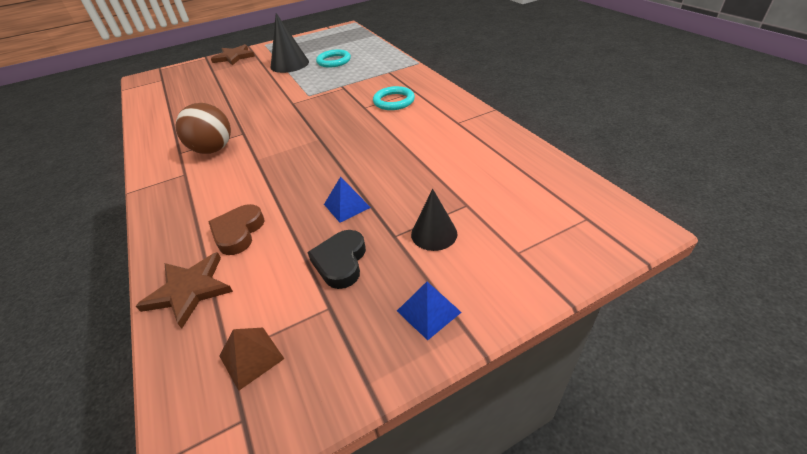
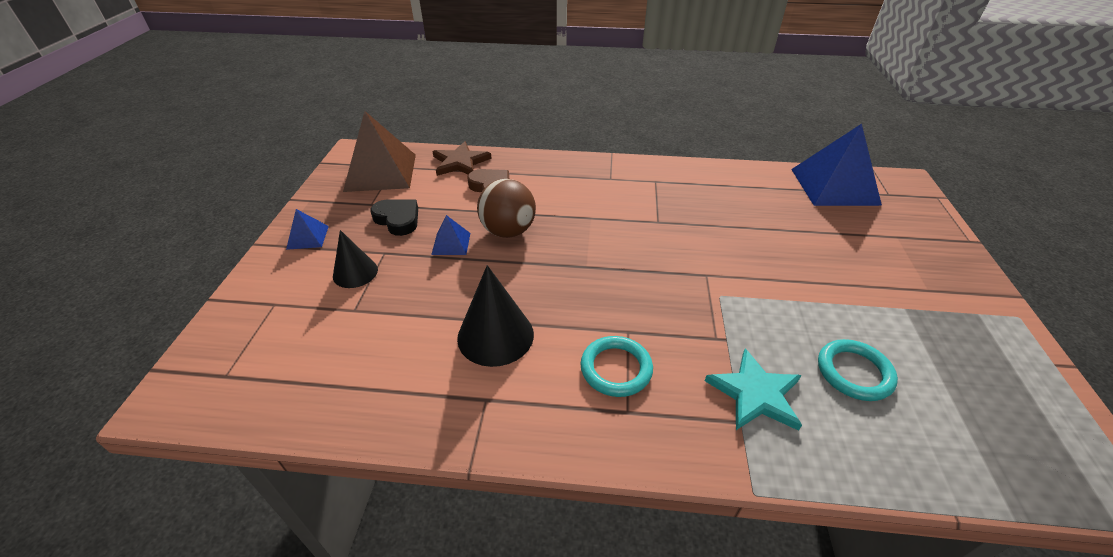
camera: 120 degrees right, 0 degrees up
brown ball [176,103,231,154] -> brown ball moved to [477,179,536,238]
brown star [211,44,255,66] -> none
brown pyramid [219,328,284,391] -> brown pyramid [343,111,416,192], size x2.17
black cone [271,13,309,73] -> black cone moved to [457,265,534,367]
none -> turquoise star [705,349,802,431]
none -> blue pyramid [791,124,882,206]

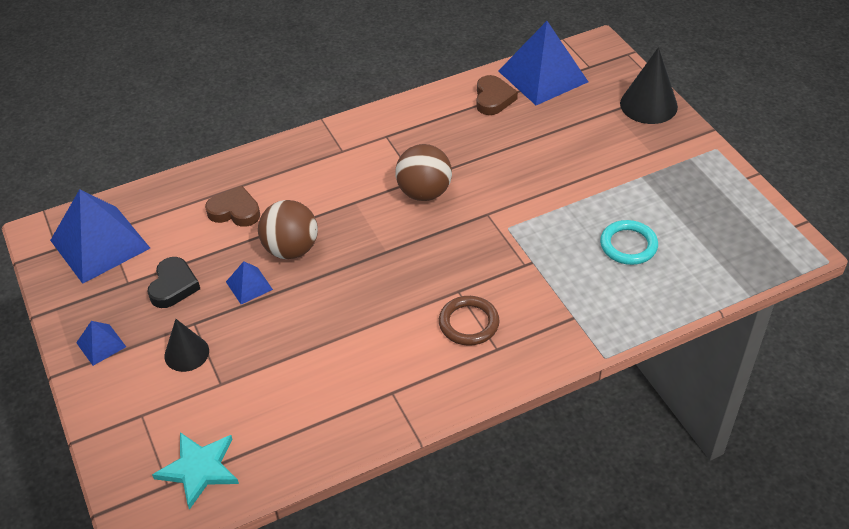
camera: 30 degrees left, 5 degrees up
brown pyramid [343,111,416,192] -> blue pyramid [50,189,150,284]
black heart [370,199,418,236] -> black heart turned 90 degrees clockwise [147,257,200,308]
brown star [432,141,492,176] -> none
black cone [457,265,534,367] -> black cone moved to [620,47,678,124]
turquoise ring [581,336,653,397] -> brown ring [439,296,500,346]
turquoise star [705,349,802,431] -> turquoise star moved to [152,432,239,510]
none -> brown ball [395,144,452,201]
none -> brown heart [476,75,518,115]

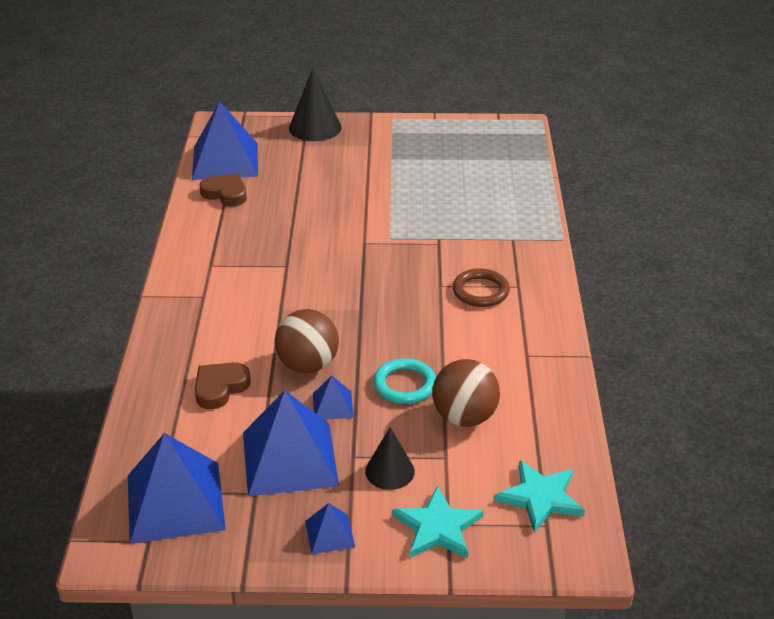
camera: 65 degrees left, 10 degrees down
black heart [147,257,200,308] -> blue pyramid [243,391,339,496]
brown ball [395,144,452,201] -> brown ball moved to [432,359,500,427]
turquoise ring [600,220,658,265] -> turquoise ring moved to [373,358,436,404]
none -> turquoise star [392,486,484,559]

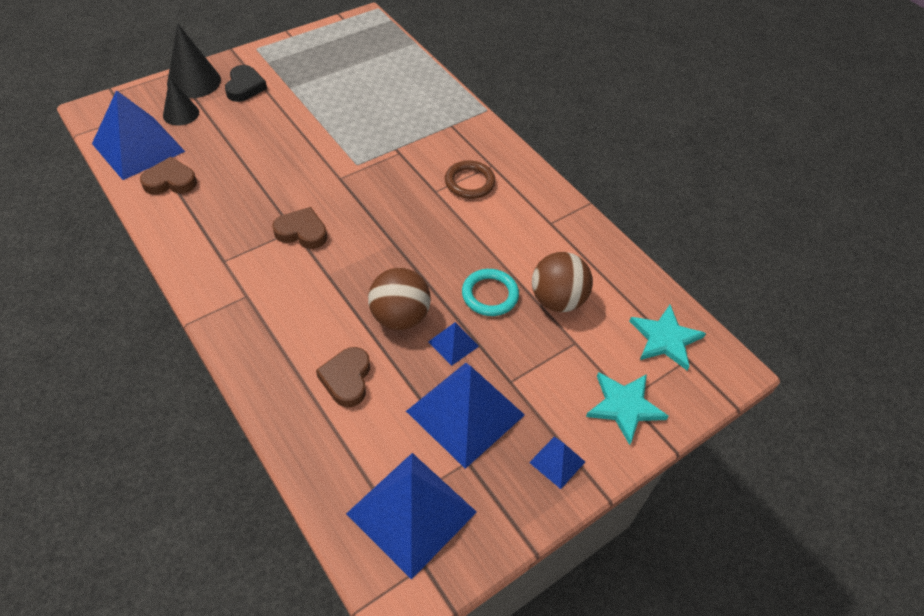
camera: 40 degrees left, 15 degrees up
black cone [365,427,415,490] -> black cone moved to [163,77,199,126]
none -> black heart [225,65,267,102]
none -> brown heart [272,207,327,249]

